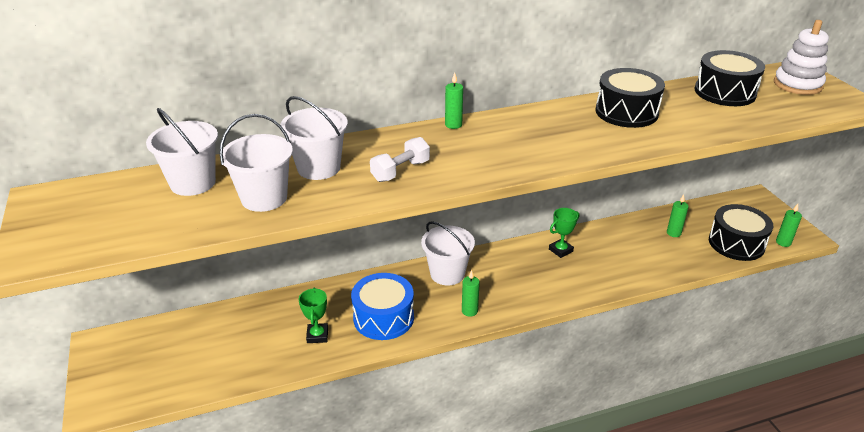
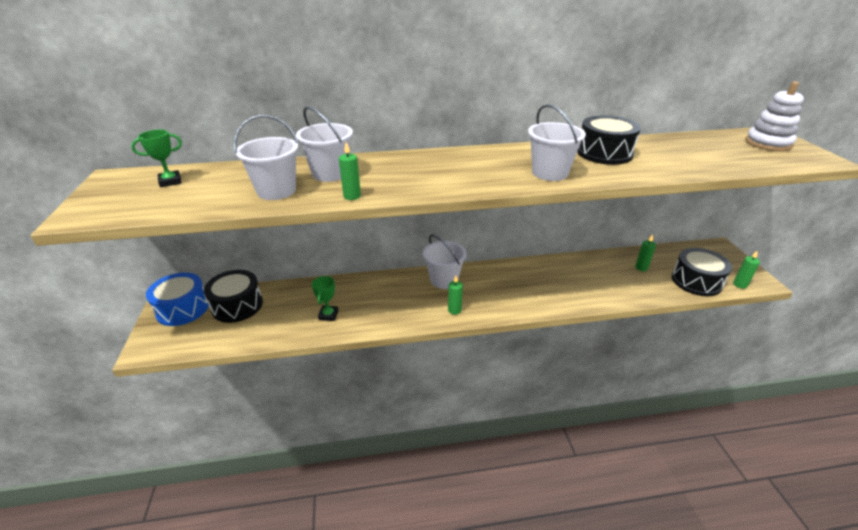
camera: 10 degrees right, 0 degrees up
white bucket [146,108,218,196] -> white bucket moved to [528,104,586,181]
blue drum [351,273,414,340] -> blue drum moved to [146,273,209,326]
white dumbbell [370,137,430,182] -> none
green candle [445,72,463,129] -> green candle moved to [339,142,361,200]
green trophy [549,208,579,258] -> green trophy moved to [131,130,182,187]
black drum [695,50,765,106] -> black drum moved to [204,270,263,323]

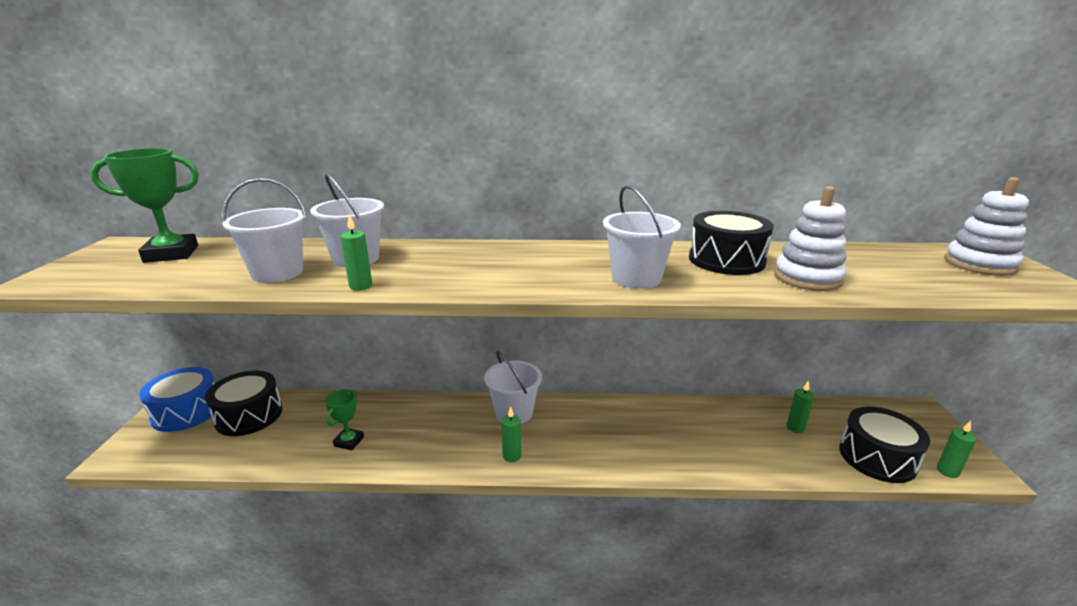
camera: 10 degrees right, 10 degrees down
green trophy [131,130,182,187] -> green trophy [90,148,199,263], size x1.69
none -> white stacking toy [774,186,847,291]

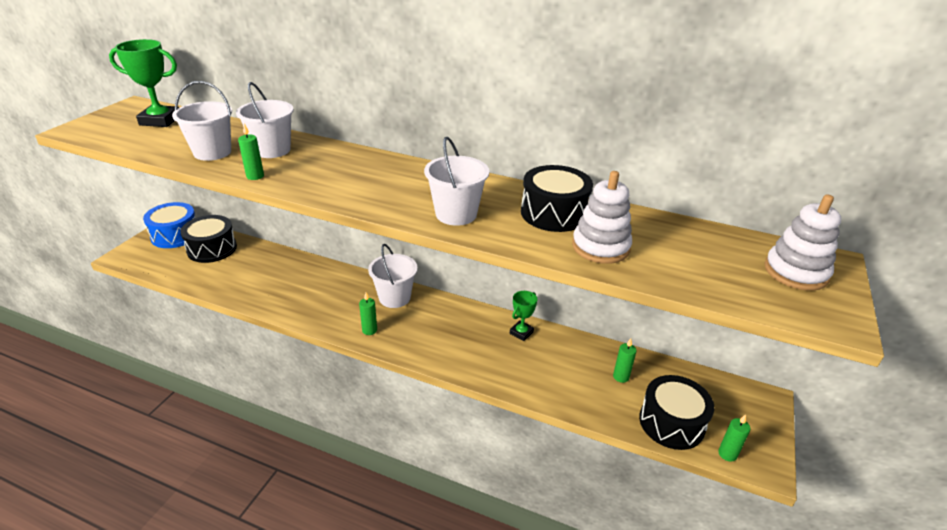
camera: 20 degrees right, 10 degrees up
green trophy [325,389,364,450] -> green trophy moved to [510,291,537,341]

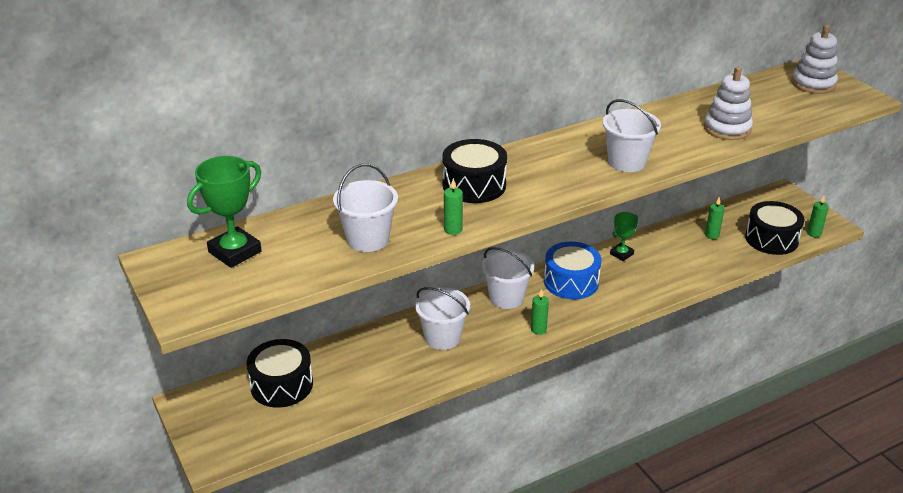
camera: 50 degrees left, 0 degrees up
blue drum [143,202,195,248] -> blue drum moved to [544,242,601,299]
white bucket [236,82,294,158] -> white bucket moved to [415,287,470,350]
green trophy [510,291,537,341] -> green trophy turned 60 degrees clockwise [610,212,638,261]
black drum [521,165,593,232] -> black drum moved to [442,139,507,203]

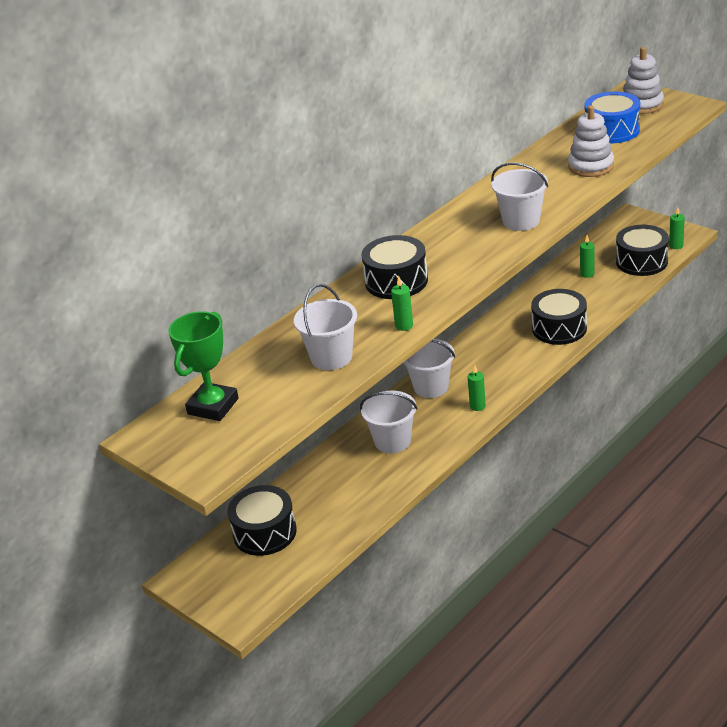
camera: 15 degrees left, 0 degrees up
blue drum [544,242,601,299] -> blue drum moved to [585,91,640,143]
green trophy [610,212,638,261] -> none
none -> black drum [531,289,587,345]

